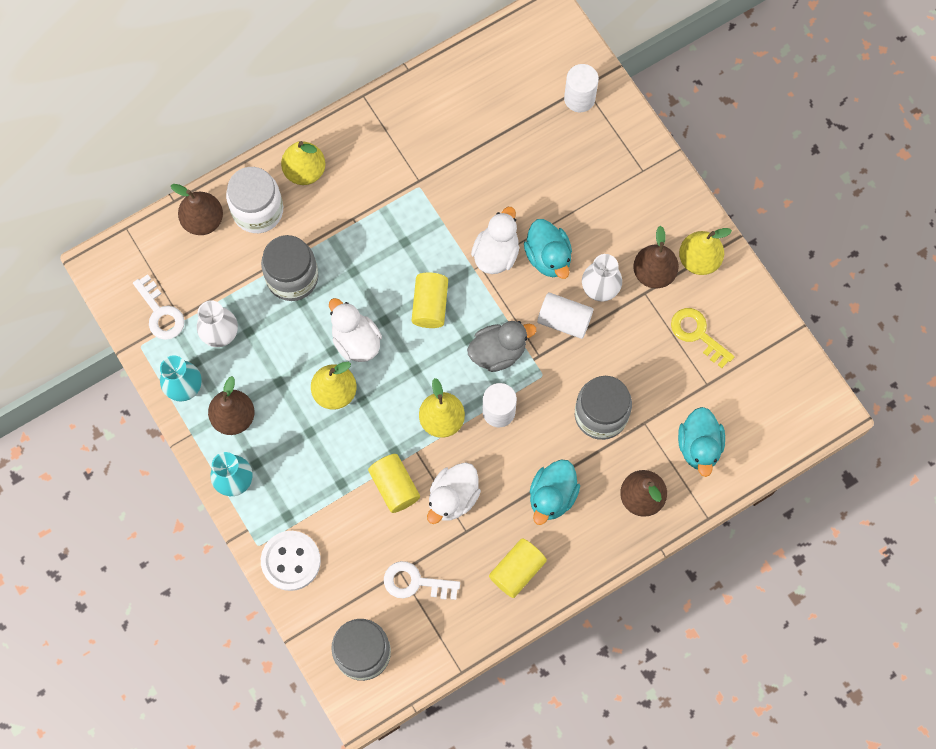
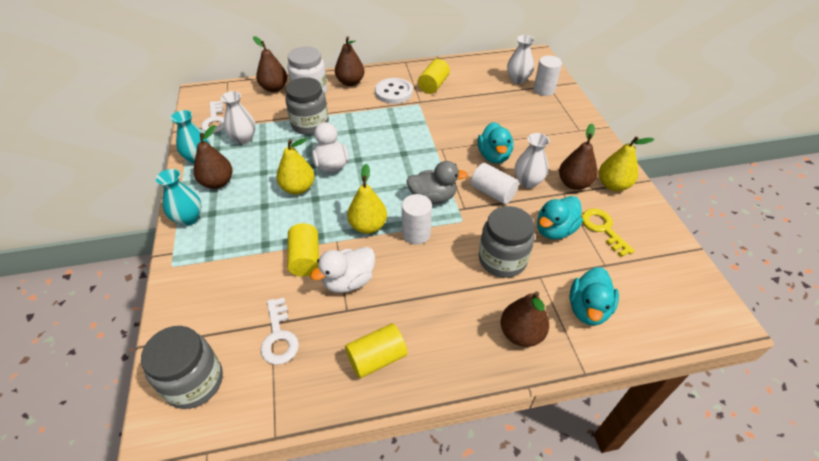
camera: 20 degrees right, 25 degrees down
white button [261,531,321,591] -> white button moved to [375,78,413,104]
yellow pear [281,141,325,185] -> brown pear [335,36,364,86]
white key [384,561,460,600] -> white key turned 135 degrees counterclockwise [260,298,299,365]
yellow cylinder [412,272,448,328] -> yellow cylinder moved to [418,59,450,94]
white duck [471,207,519,274] -> none
turquoise duck [530,459,580,525] -> turquoise duck moved to [537,196,583,239]
none -> white vase [507,35,534,84]

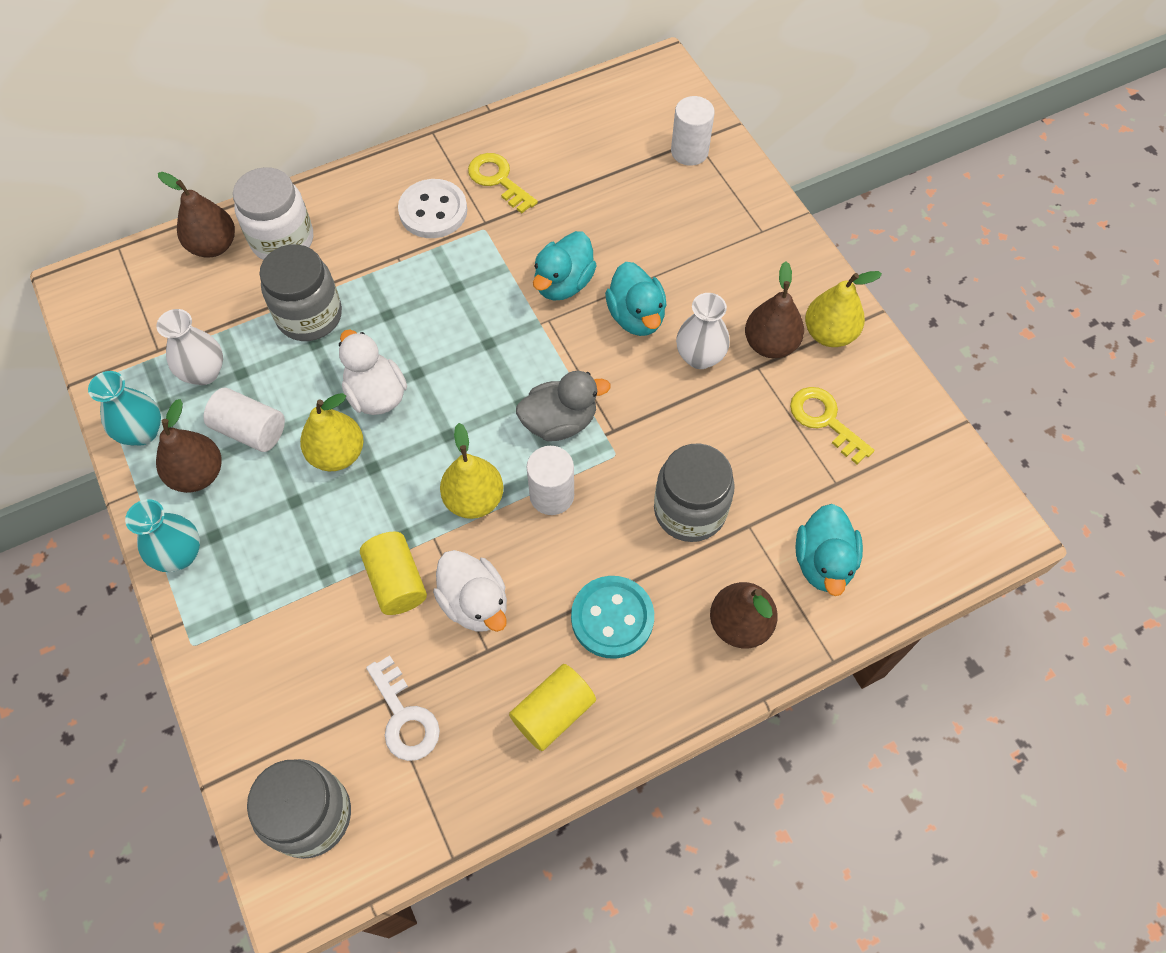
camera: 15 degrees left, 15 degrees up
white key [201,101,224,133] -> none
white duck [310,247,375,293] -> white duck turned 75 degrees counterclockwise [433,550,507,632]
brown pear [335,36,364,86] -> none
yellow cylinder [418,59,450,94] -> yellow key [468,153,538,213]
white cylinder [471,163,519,204] -> white cylinder moved to [203,388,285,452]
white vase [507,35,534,84] -> none
turquoise duck [537,196,583,239] -> turquoise duck moved to [533,231,597,300]
none -> turquoise button [571,576,654,659]

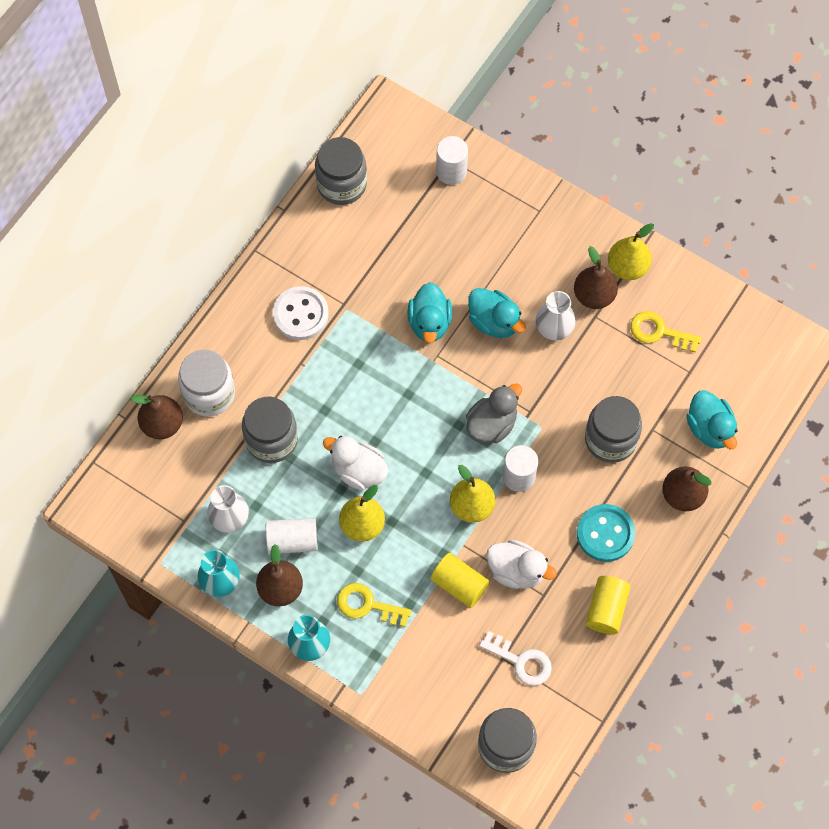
camera: 30 degrees left, 5 degrees up
yellow key [468,153,538,213] -> yellow key moved to [337,583,412,627]
none -> grey jar [315,137,367,205]

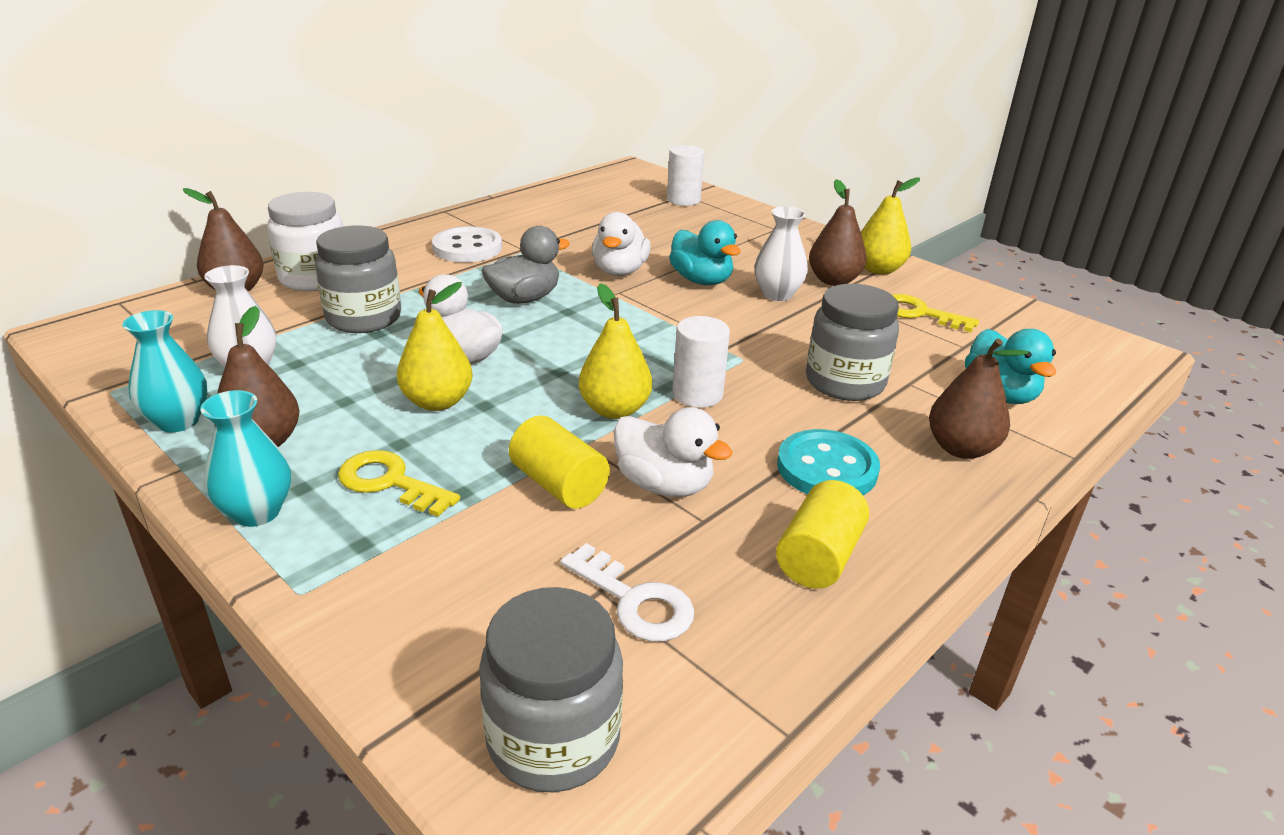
camera: 10 degrees right, 35 degrees down
white cylinder [266,518,318,554] -> none
grey jar [315,137,367,205] -> none
turquoise duck [408,282,452,343] -> white duck [592,212,651,276]
grey duck [466,384,522,443] -> grey duck moved to [482,226,570,304]

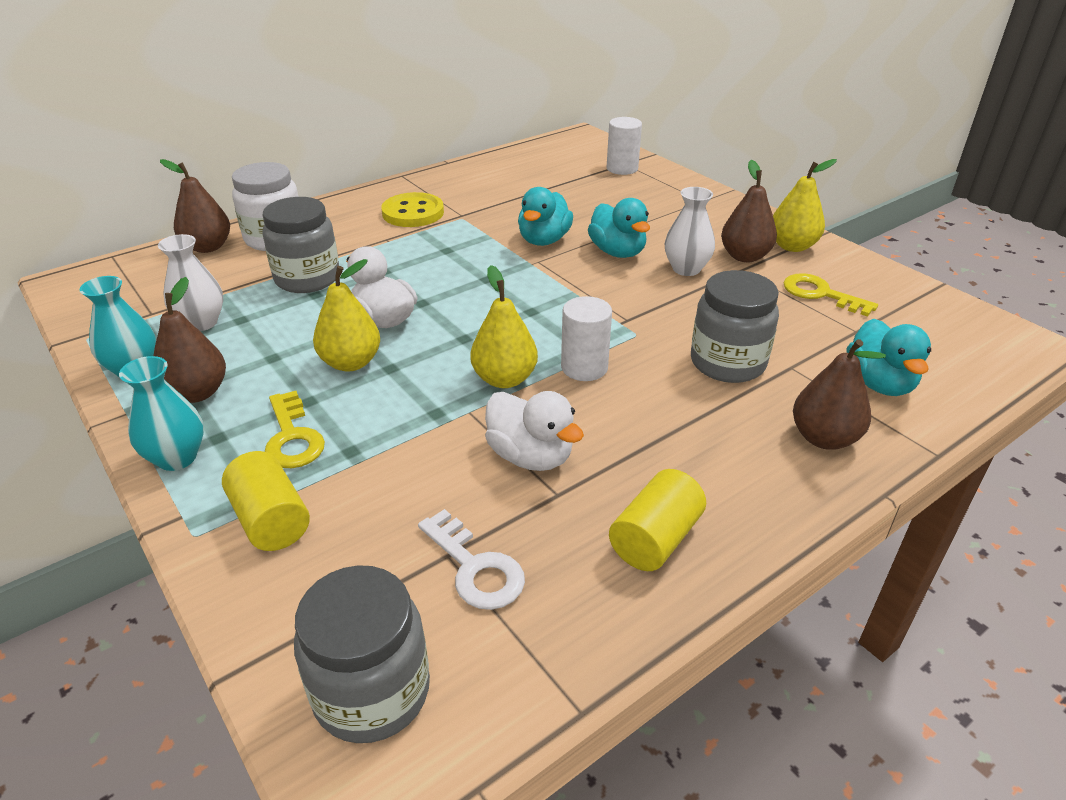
camera: 10 degrees right, 5 degrees up
yellow key [338,450,460,517] -> yellow key turned 150 degrees counterclockwise [265,391,325,468]
white button [432,226,502,262] -> yellow button [381,192,444,227]
grey duck [482,226,570,304] -> none
yellow cylinder [509,415,610,509] -> yellow cylinder moved to [222,451,310,551]
white duck [592,212,651,276] -> turquoise duck [518,187,573,246]
turquoise button [777,429,880,495] -> none

